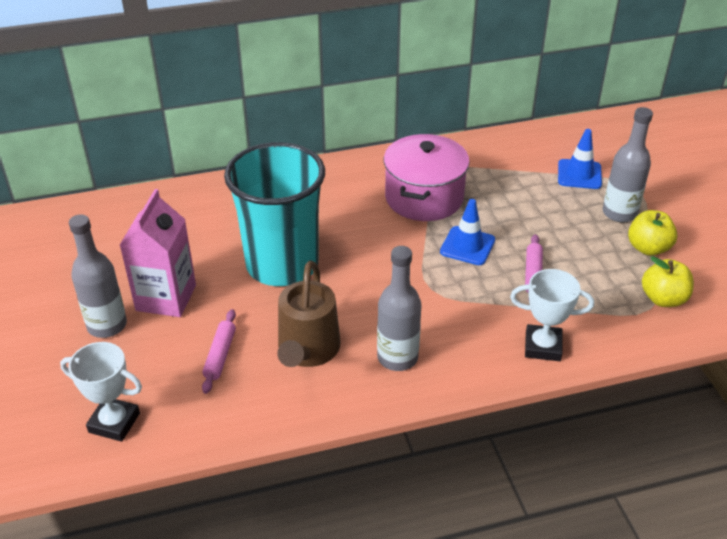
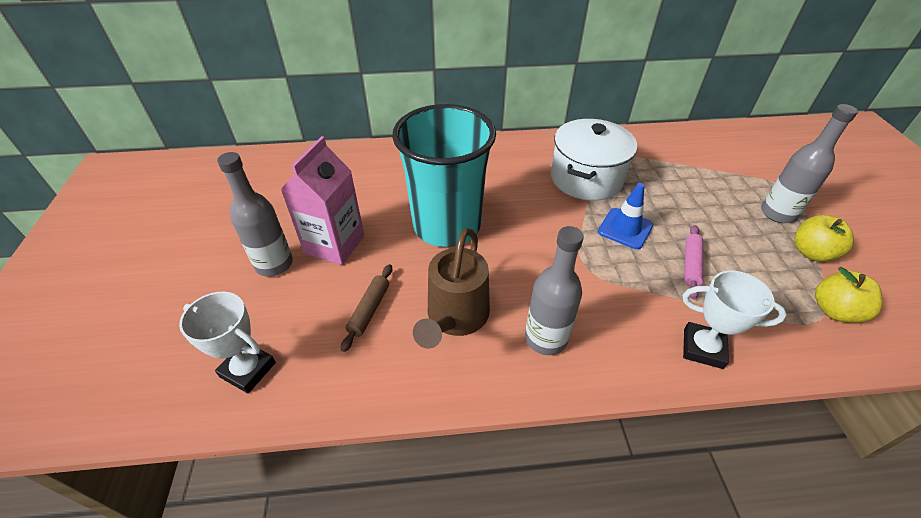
camera: 10 degrees right, 5 degrees up
pink rolling pin [202,309,236,394] -> brown rolling pin [341,264,392,352]
pink pot [384,134,470,221] -> white pot [551,119,637,200]
blue traffic cone [558,129,602,189] -> none

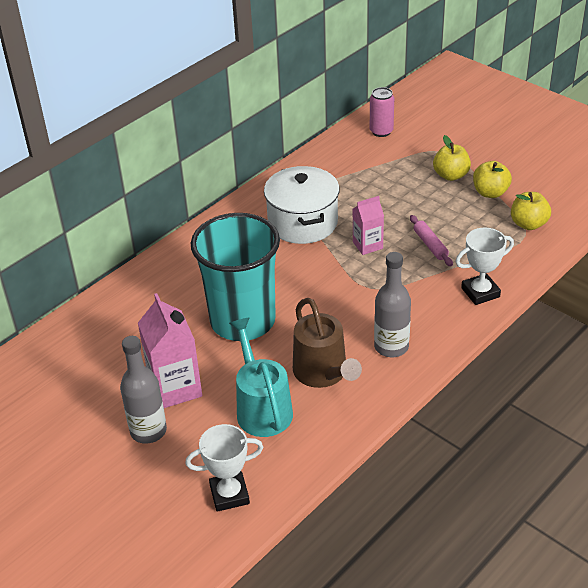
camera: 40 degrees left, 5 degrees down
brown rolling pin [341,264,392,352] -> turquoise watering can [229,318,293,437]
blue traffic cone [598,183,653,249] -> pink carton [353,196,384,255]
grey bottle [761,104,858,223] -> yellow apple [433,135,471,181]
none -> pink can [370,87,394,137]

